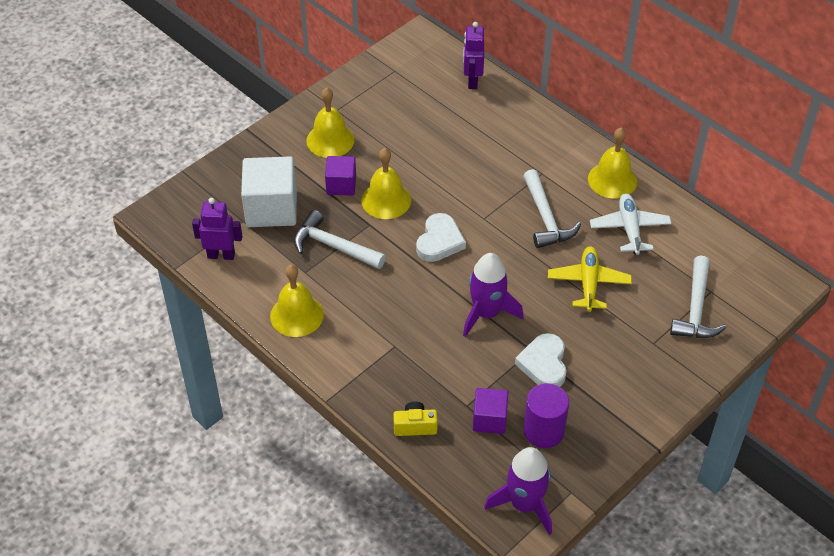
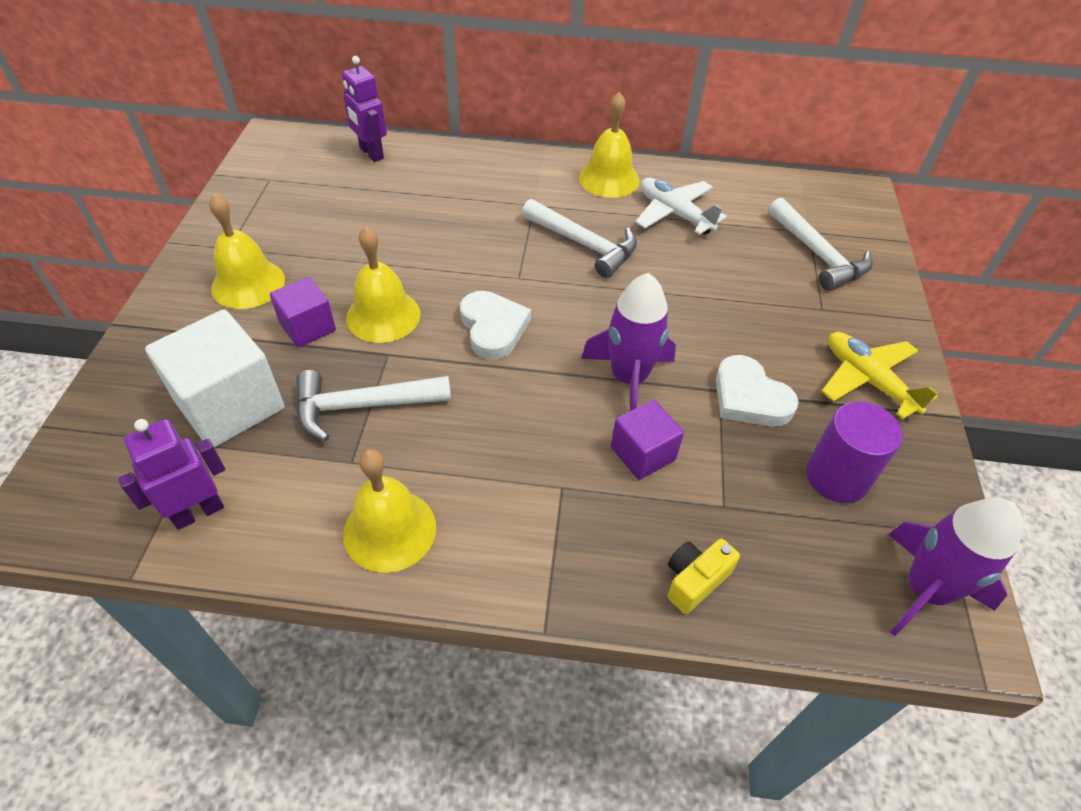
camera: 40 degrees left, 0 degrees up
purple cube [473,388,509,434] -> purple cube moved to [611,400,684,480]
yellow plane [548,246,632,312] -> yellow plane moved to [822,332,938,419]

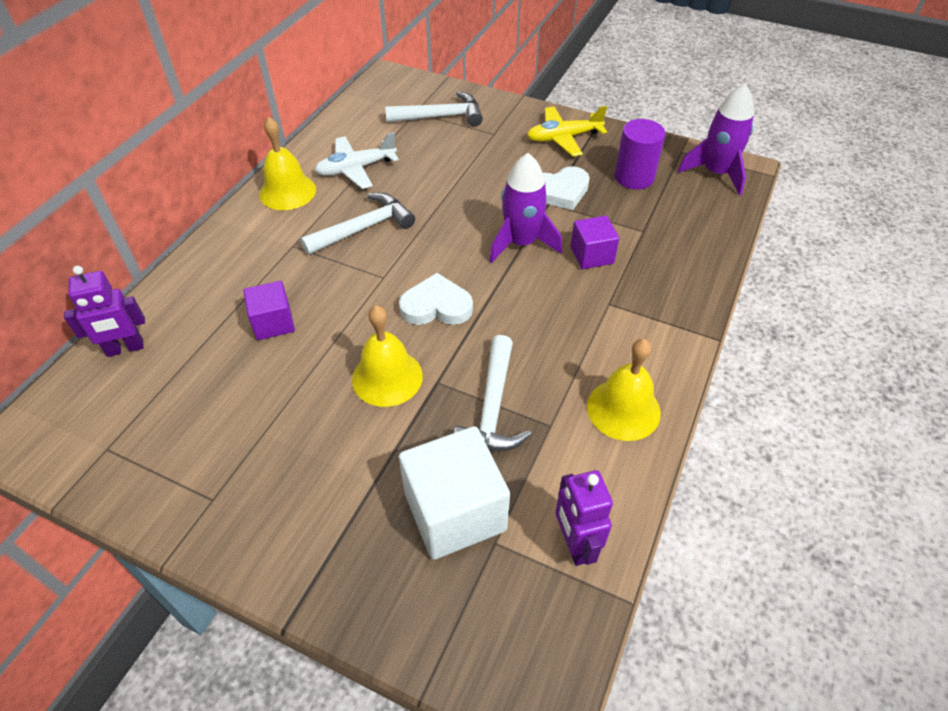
camera: 70 degrees left, 0 degrees up
yellow bell [209,193,285,309] -> none
purple cube [270,277,336,348] -> purple cube moved to [243,281,295,340]
yellow camera [668,538,740,614] -> none

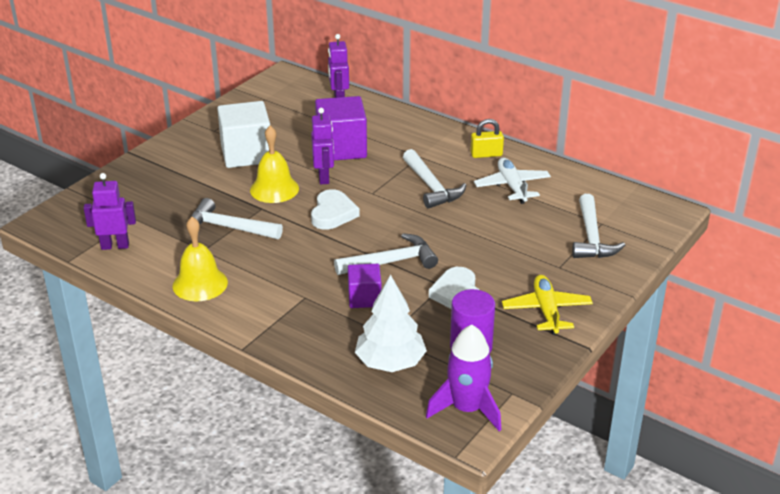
camera: 100 degrees right, 15 degrees down
purple cube [243,281,295,340] -> purple cube [315,96,367,160], size x1.74
yellow bell [259,117,316,210] -> yellow padlock [470,119,504,158]
white cube [399,426,510,560] -> white cube moved to [217,101,270,168]
purple rocket [489,153,562,263] -> white hammer [334,233,438,275]
none -> purple robot [311,108,334,184]
none -> white tree [355,275,427,372]

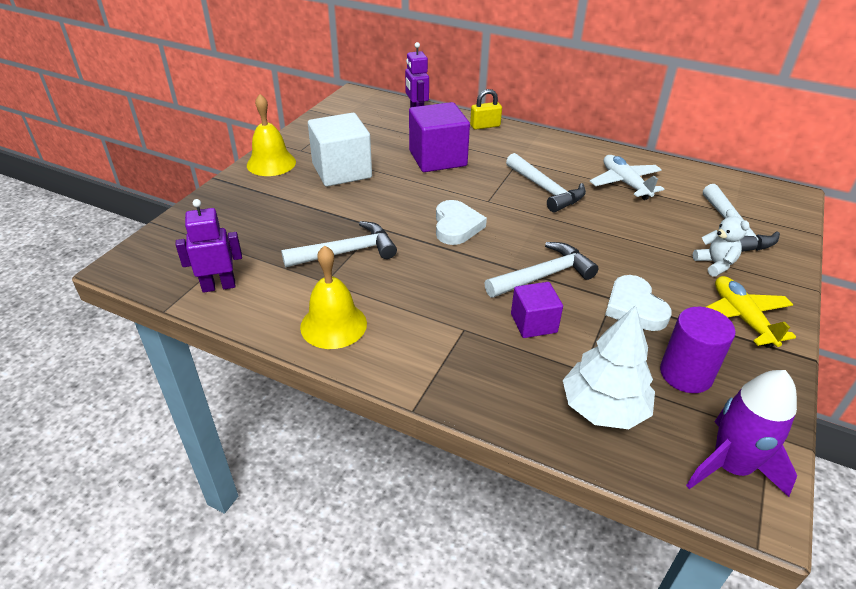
camera: 10 degrees left, 5 degrees up
white hammer [191,198,283,239] -> white hammer turned 150 degrees clockwise [281,221,397,267]
yellow bell [250,126,299,203] -> yellow bell moved to [247,94,296,176]
purple robot [311,108,334,184] -> none
yellow padlock [470,119,504,158] -> yellow padlock moved to [470,89,502,130]
none -> white teddy bear [693,209,750,277]

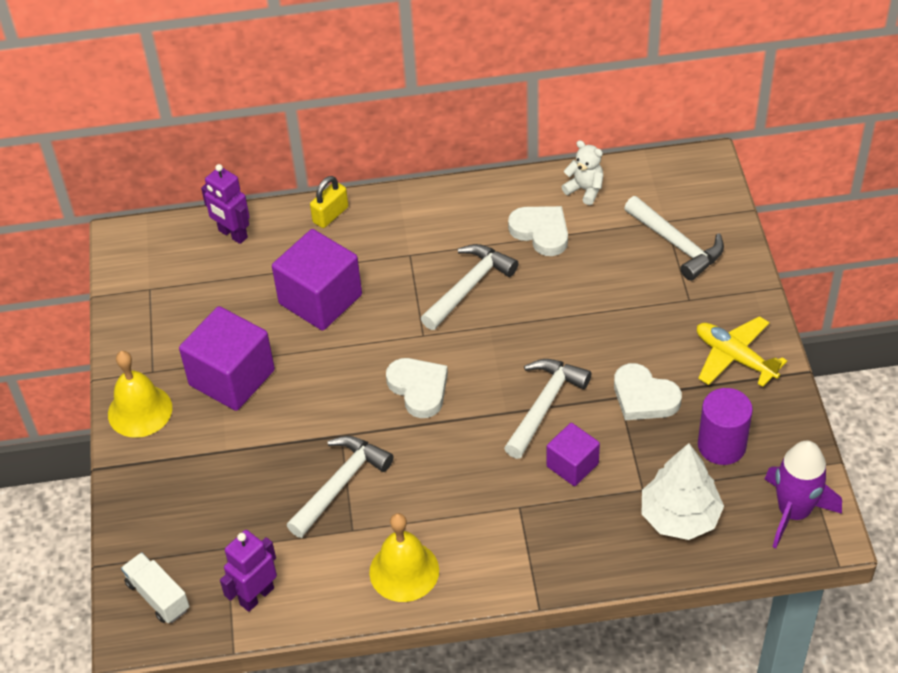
camera: 30 degrees left, 10 degrees up
white cube [308,113,372,186] -> purple cube [179,306,275,411]
white hammer [506,153,586,213] -> white hammer turned 75 degrees counterclockwise [421,244,518,330]
white plane [590,155,664,200] -> white heart [508,206,568,256]
white teddy bear [693,209,750,277] -> white teddy bear moved to [562,140,604,205]
none -> white truck [121,552,190,623]

